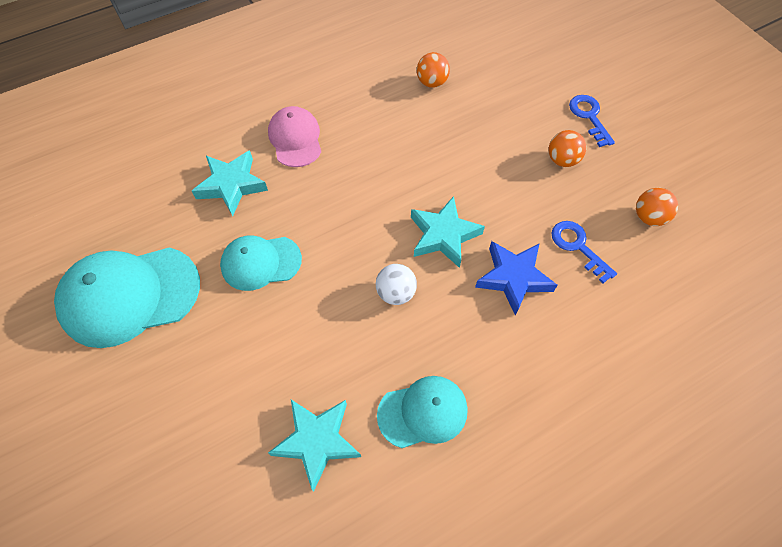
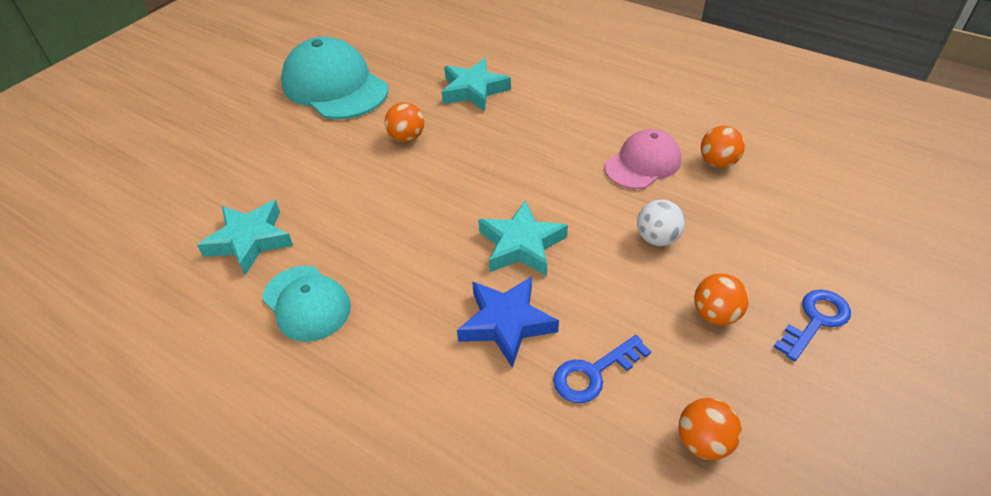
camera: 65 degrees right, 15 degrees down
turquoise cap [220,235,302,291] -> orange ball [385,102,424,142]
pink cap [268,106,321,167] -> pink cap moved to [604,129,681,189]
white ball [376,264,417,305] -> white ball moved to [637,200,685,246]
blue key [552,221,617,283] -> blue key turned 150 degrees counterclockwise [553,335,651,403]

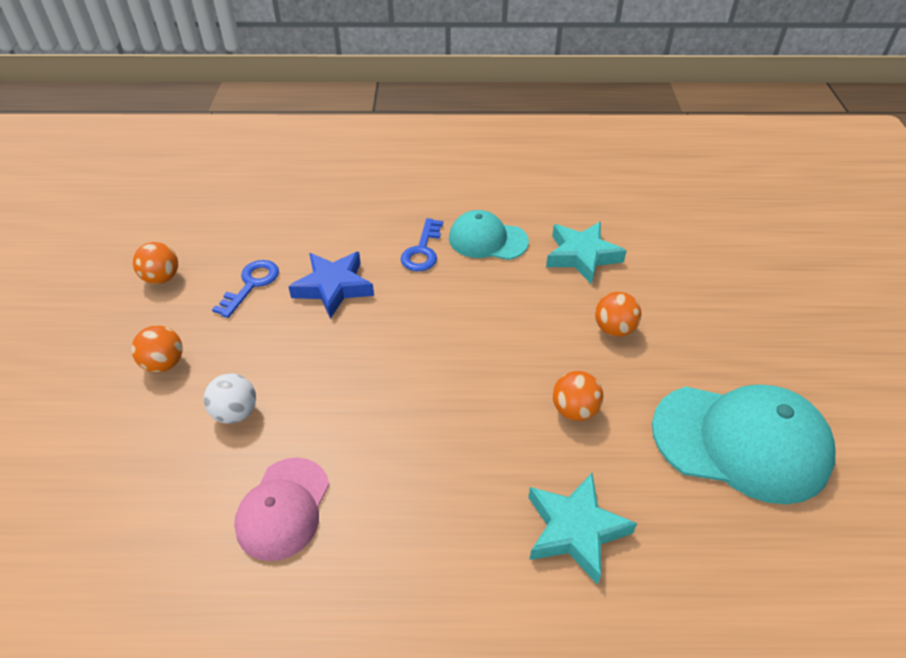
camera: 145 degrees right, 0 degrees up
turquoise star [478,200,568,276] -> none
orange ball [701,126,745,168] -> orange ball moved to [595,292,642,337]
blue key [773,290,851,361] -> blue key moved to [401,218,443,271]

